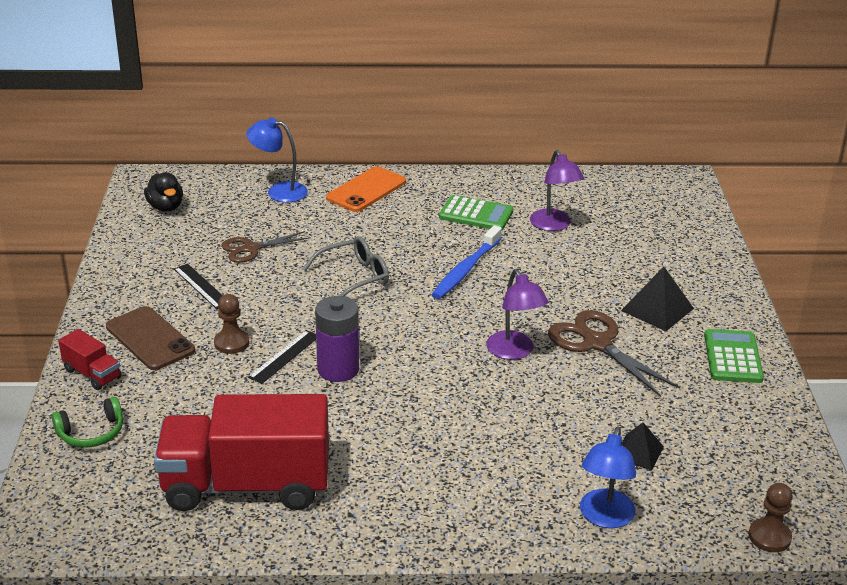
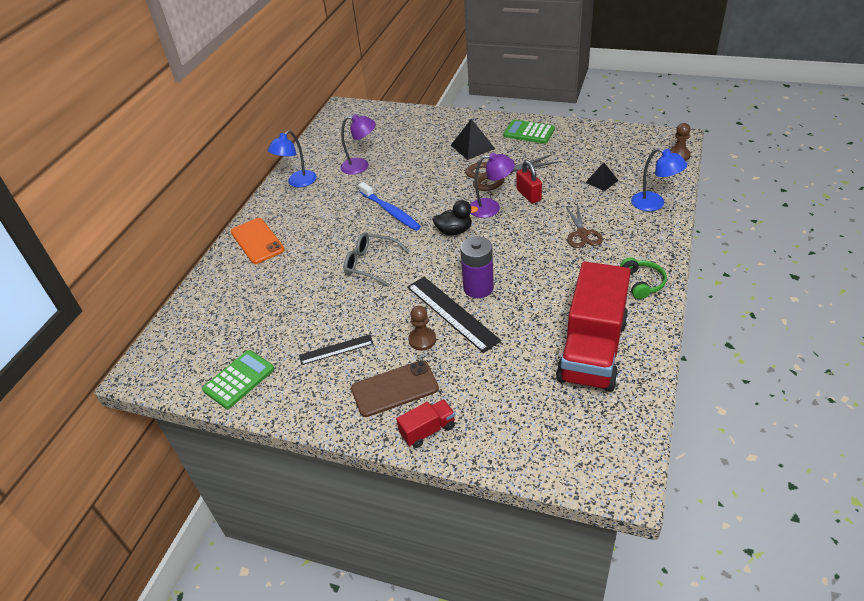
camera: 65 degrees left, 10 degrees up
green headphones [52,397,123,448] -> green headphones moved to [620,257,667,299]
black duck [144,172,183,212] -> black duck moved to [432,200,478,235]
brown scissors [221,231,310,263] -> brown scissors moved to [566,204,603,248]
blue lamp [246,118,308,203] -> blue lamp moved to [268,130,317,187]
black ruler [248,330,316,384] -> black ruler [407,277,501,353], size x1.71
grey glasses [303,236,389,296] -> grey glasses turned 60 degrees counterclockwise [344,232,409,287]
green calculator [439,195,513,230] -> green calculator moved to [202,350,274,409]
none -> red padlock [517,160,542,204]

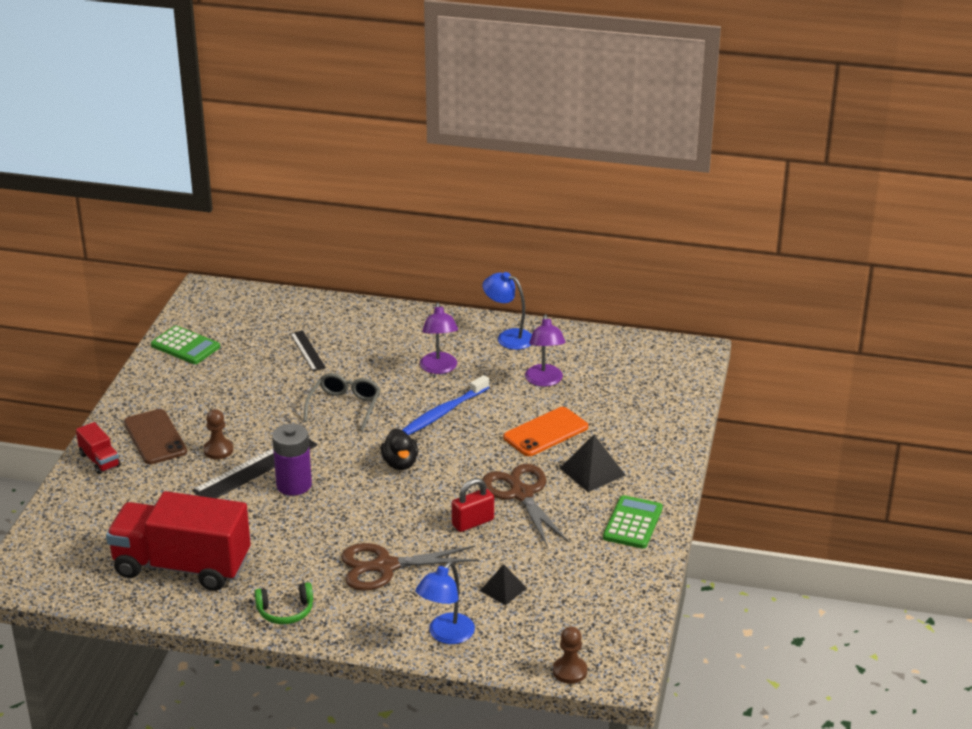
camera: 80 degrees right, 10 degrees down
orange phone [231,218,285,264] -> orange phone moved to [503,407,588,456]
black ruler [299,334,373,365] -> black ruler moved to [290,331,326,371]
purple lamp [470,152,515,218] -> purple lamp moved to [420,302,458,374]
brown scissors [566,204,603,248] -> brown scissors [341,543,479,591], size x1.52

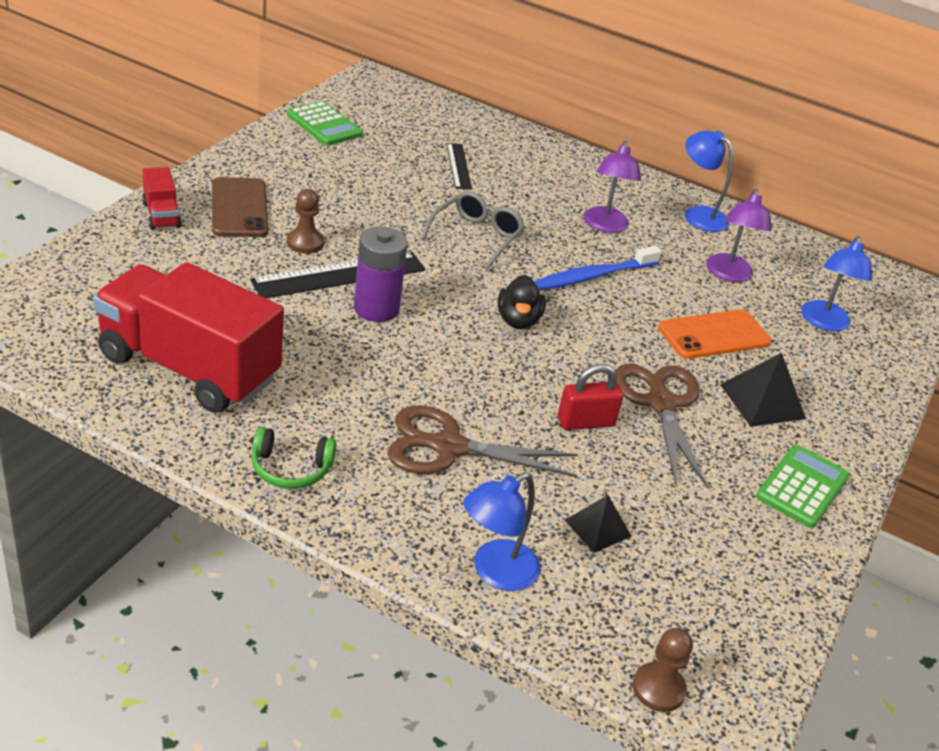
camera: 10 degrees right, 5 degrees up
none -> blue lamp [801,236,872,331]

